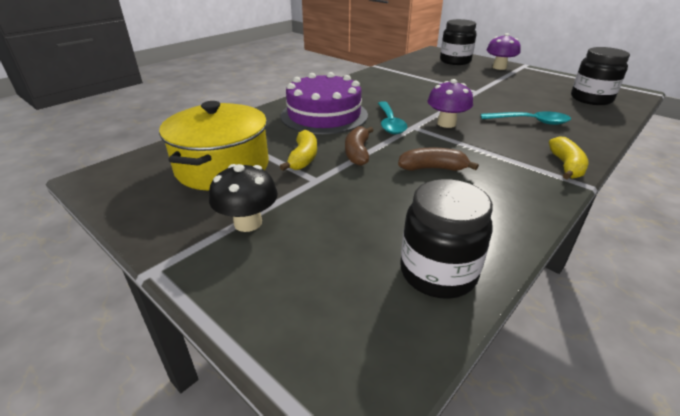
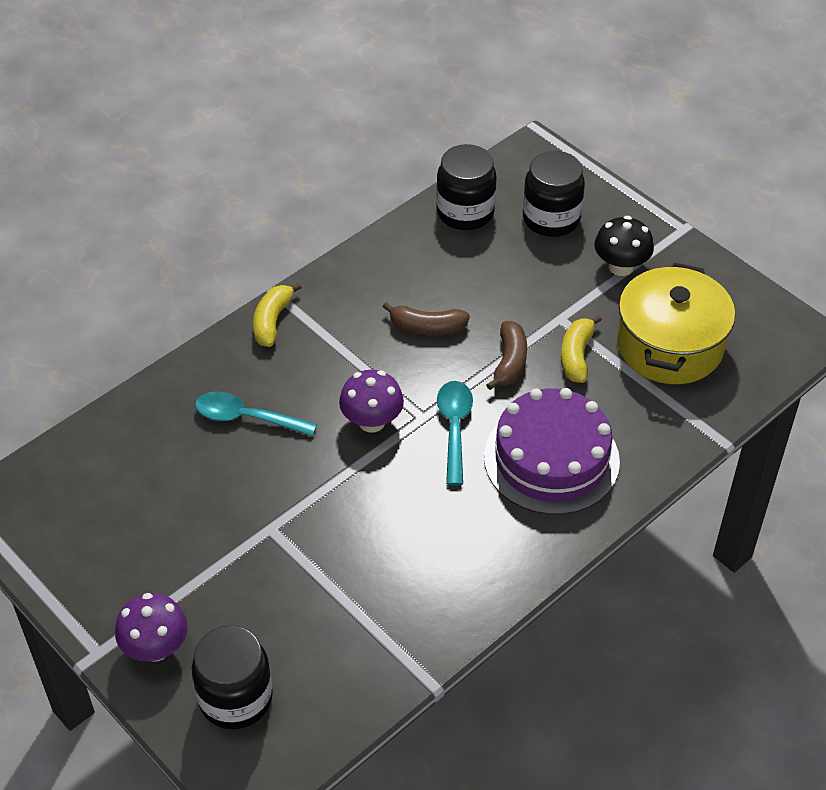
camera: 175 degrees left, 15 degrees up
black jar [571,47,630,105] -> black jar moved to [523,151,585,237]

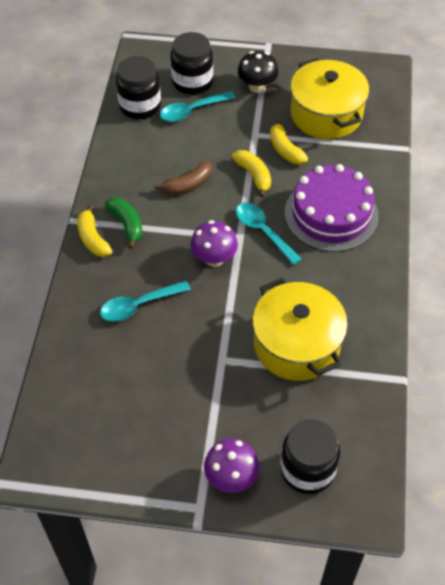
camera: 40 degrees left, 5 degrees up
brown banana [486,321,527,390] -> yellow banana [232,150,271,197]
none -> green banana [105,198,142,249]
none -> turquoise spoon [160,91,236,122]
none -> yellow pot [252,278,348,381]

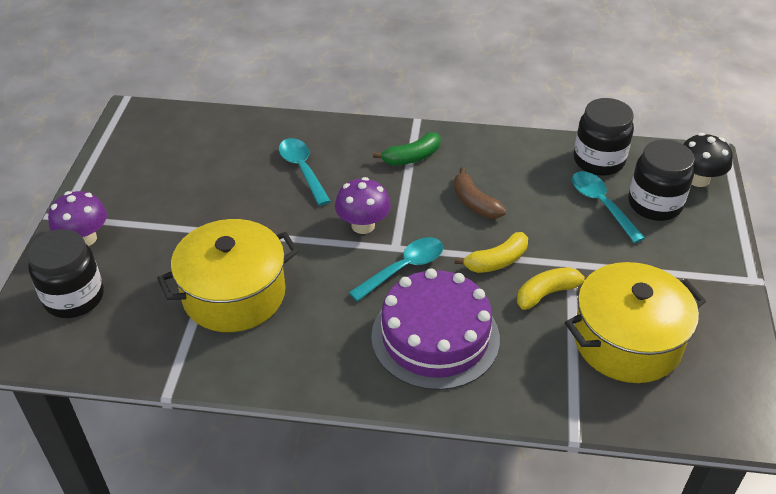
camera: 90 degrees right, 10 degrees down
yellow banana [77,204,112,257] -> none
black mushroom [238,51,279,93] -> black mushroom moved to [683,133,733,187]

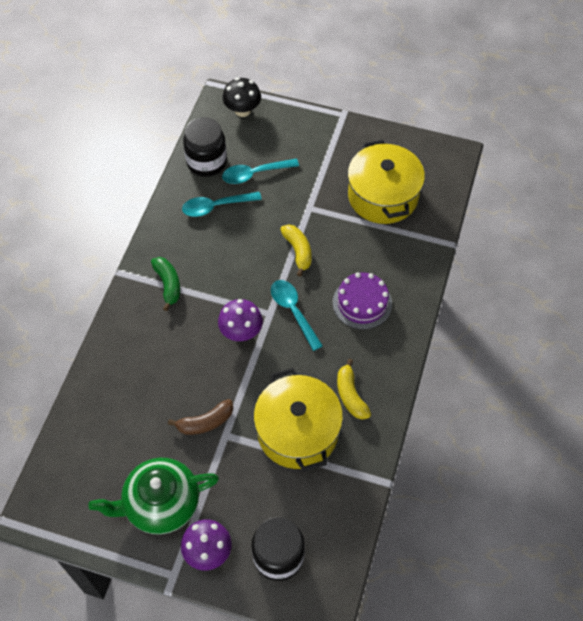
camera: 80 degrees left, 15 degrees up
turquoise spoon [279,138,331,206] -> turquoise spoon moved to [182,192,262,217]
purple cake [371,268,500,390] -> purple cake [333,272,392,330], size x0.66
brown banana [454,167,506,219] -> brown banana moved to [168,399,233,435]
yellow banana [517,267,587,310] -> yellow banana moved to [337,359,371,420]
black jar [628,140,695,221] -> none
none -> green teapot [88,458,219,535]

